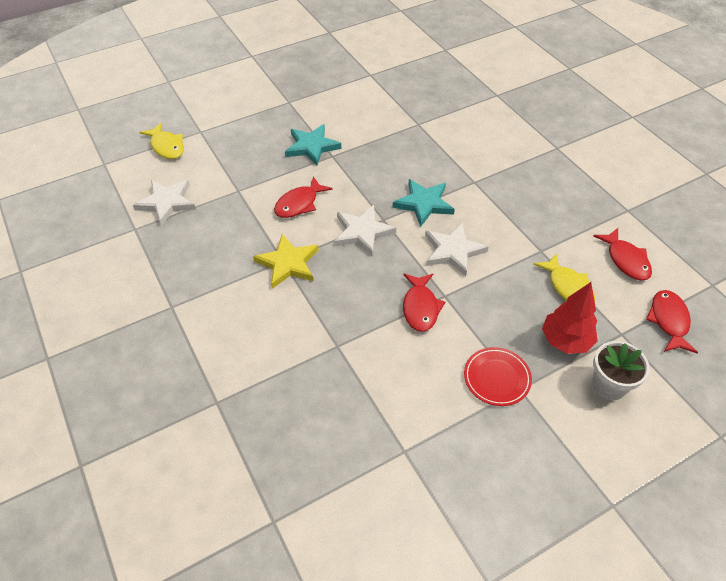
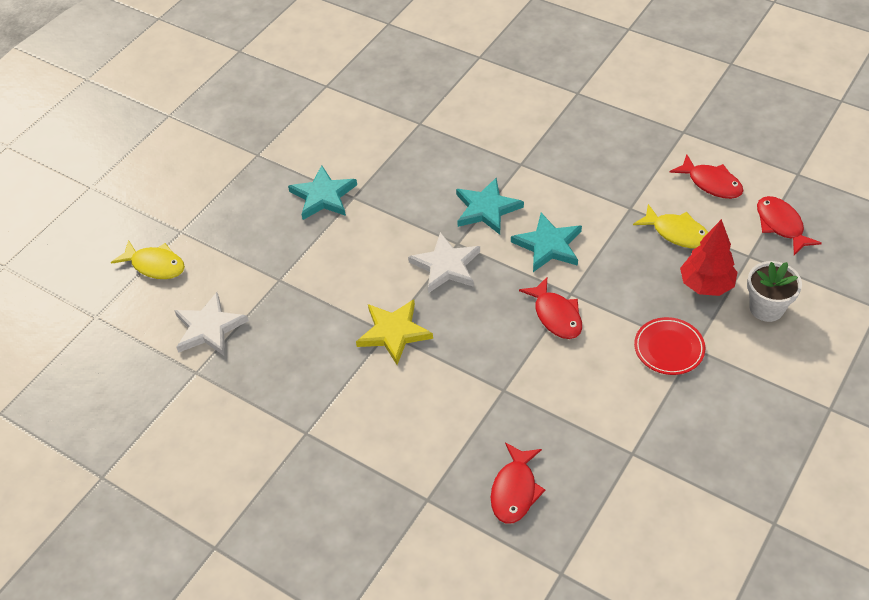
camera: 25 degrees left, 0 degrees up
red fish [274,176,332,218] -> red fish moved to [491,442,546,524]
white star [425,223,488,276] -> turquoise star [511,213,582,272]

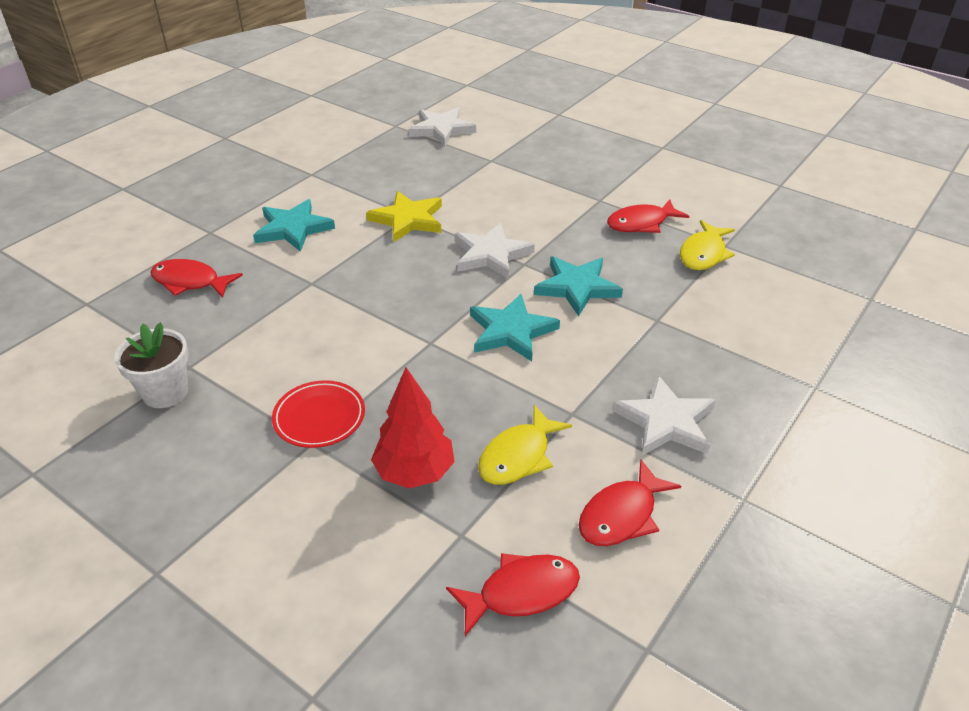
camera: 90 degrees right, 10 degrees down
yellow fish [111,240,185,279] -> yellow fish moved to [680,220,735,270]
turquoise star [288,165,357,220] -> turquoise star moved to [253,199,335,252]
red fish [519,277,582,339] -> red fish moved to [607,199,689,233]
white flower pot [747,261,802,322] -> white flower pot moved to [114,322,189,408]
none -> white star [612,376,716,455]

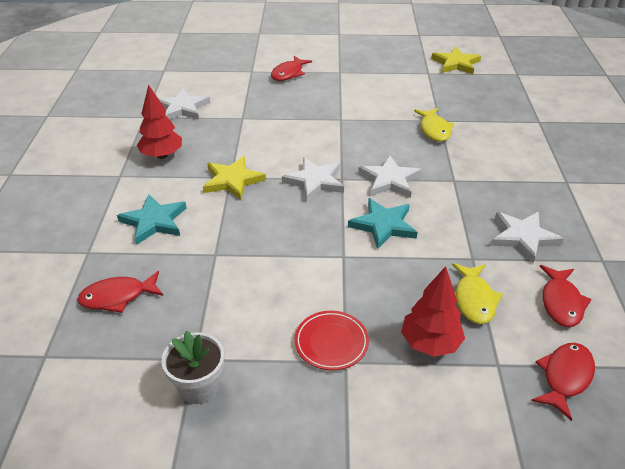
camera: 35 degrees left, 0 degrees up
turquoise star [534,256,623,316] -> white star [358,155,422,198]
red fish [607,199,689,233] -> red fish moved to [271,56,312,81]
none -> red tree [137,84,182,159]
none -> yellow star [431,47,481,74]

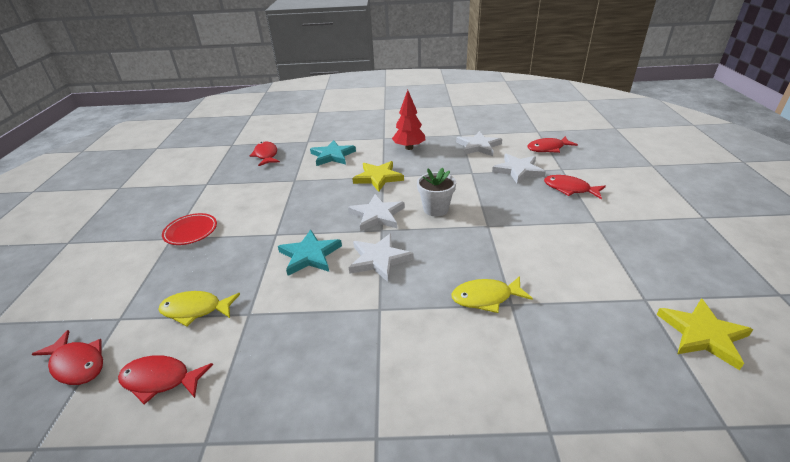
camera: 90 degrees right, 5 degrees down
white flower pot [161,330,224,404] -> white flower pot moved to [417,168,456,216]
red tree [401,266,465,357] -> none
white star [491,212,564,263] -> white star moved to [492,154,546,184]
none -> red fish [527,136,578,153]

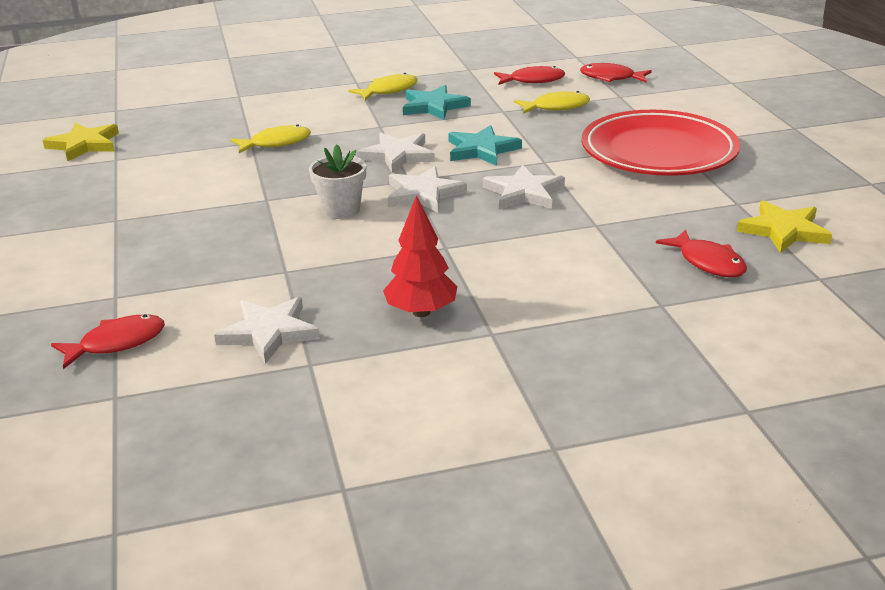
camera: 165 degrees right, 5 degrees down
red plate [162,213,217,245] -> red plate [581,110,740,176], size x2.25
turquoise star [310,140,356,166] -> turquoise star moved to [403,85,471,120]
yellow star [352,161,404,192] -> yellow star moved to [737,200,832,253]
white star [492,154,546,184] -> white star moved to [483,165,565,209]
red fish [544,175,606,199] -> none
none -> yellow fish [349,73,418,100]

